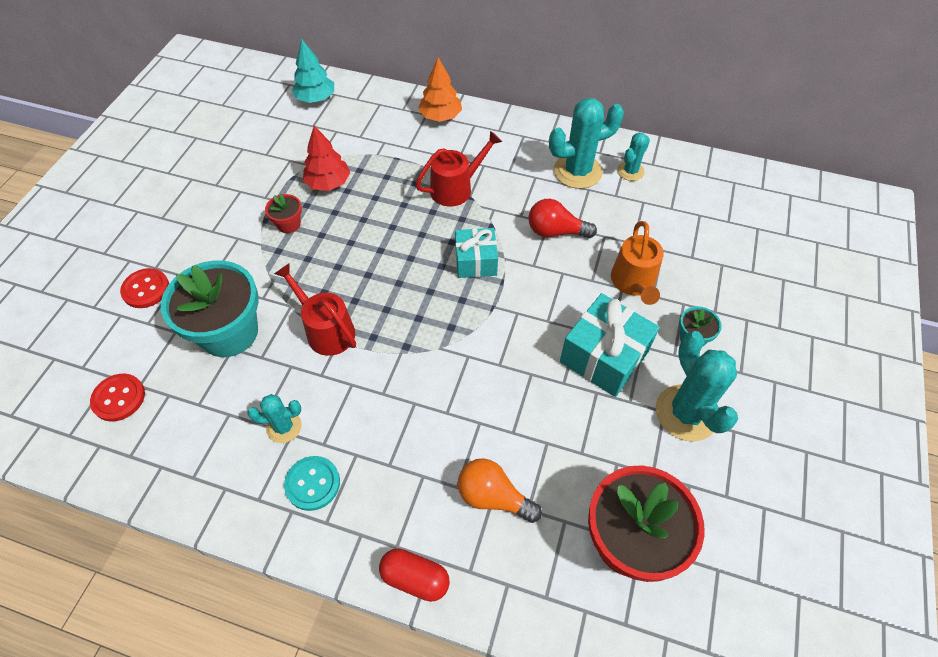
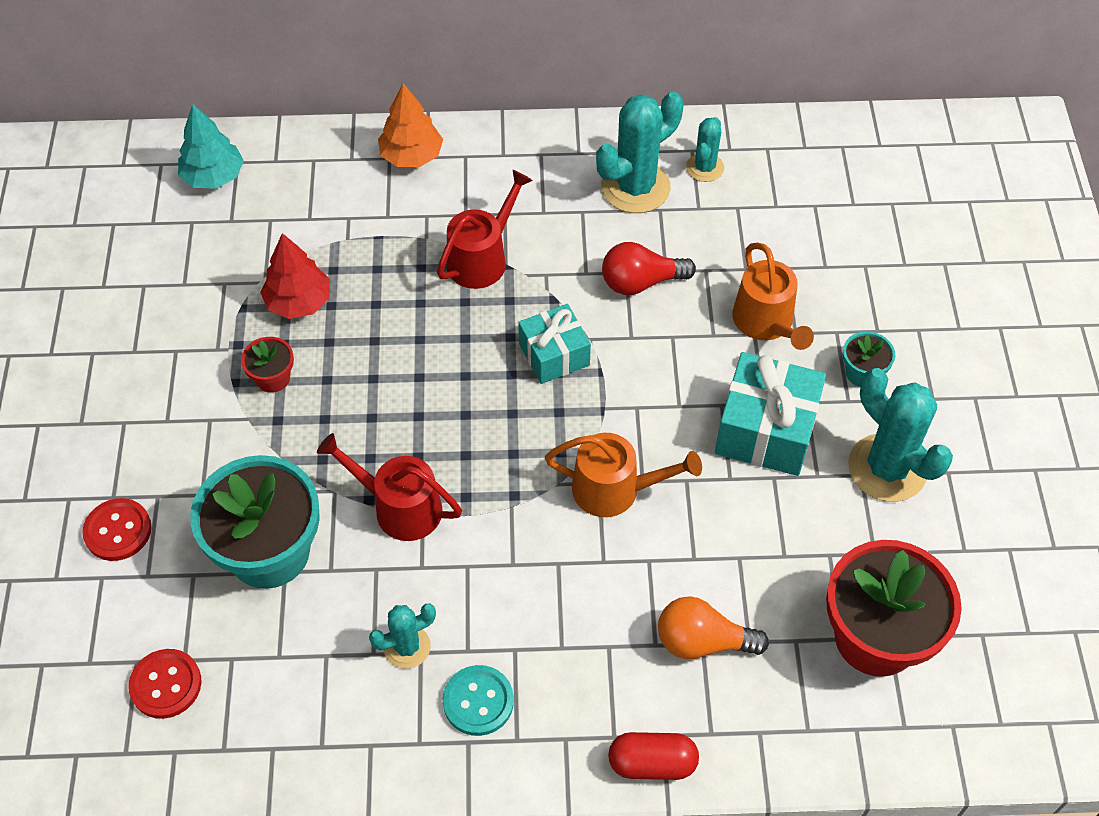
camera: 20 degrees left, 0 degrees up
none -> orange watering can [545,433,702,517]

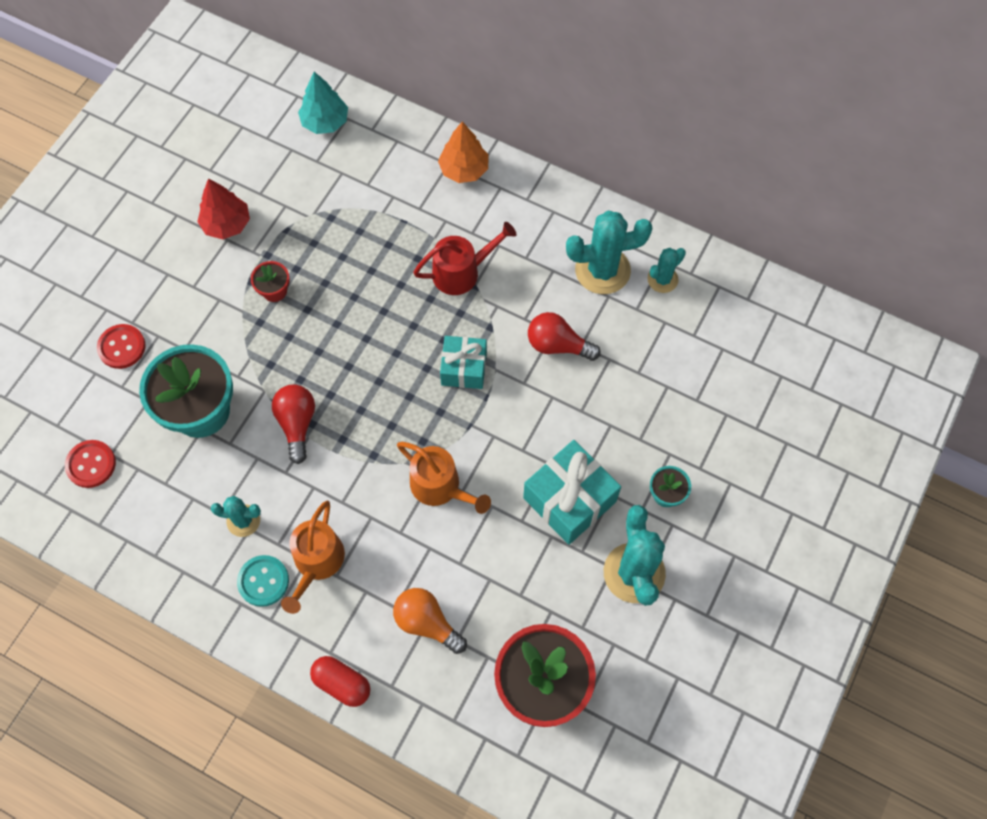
camera: 30 degrees right, 10 degrees up
red tree [260,233,330,319] -> red tree moved to [197,179,250,239]
red watering can [317,433,462,541] -> red light bulb [272,384,315,464]
orange watering can [732,242,814,350] -> orange watering can moved to [281,501,345,614]

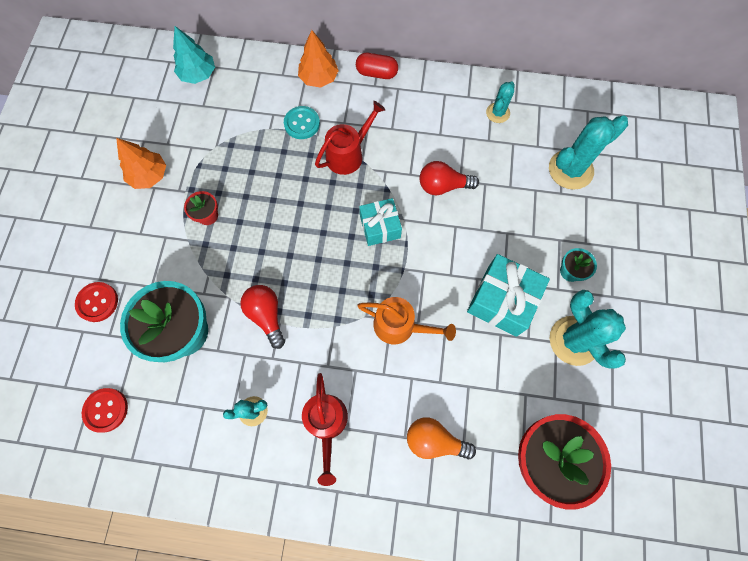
camera: 20 degrees left, 5 degrees up
red tree [197,179,250,239] -> orange tree [116,138,166,189]
turquoise button [237,555,289,607] -> turquoise button moved to [284,106,320,139]
orange watering can [281,501,345,614] -> red watering can [302,373,348,486]
red capsule [310,656,370,707] -> red capsule moved to [356,53,398,79]
turquoise cactus [566,211,652,294] -> turquoise cactus moved to [549,116,628,190]

